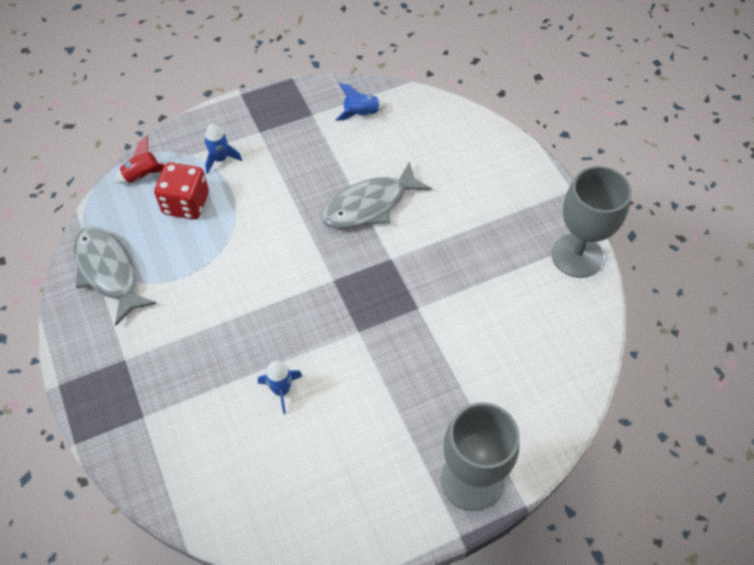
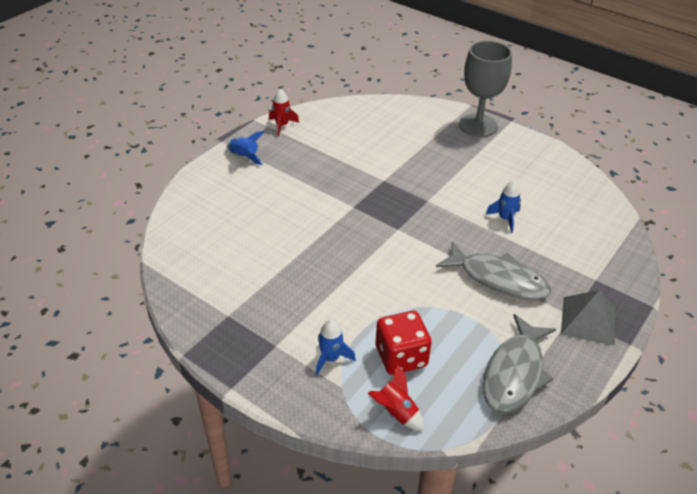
camera: 120 degrees left, 15 degrees down
grey fish [321,162,432,229] -> grey fish moved to [436,241,551,300]
blue rocket [335,83,386,121] -> blue rocket moved to [227,131,264,165]
grey goblet [551,166,632,278] -> red rocket [269,89,299,136]
none -> grey pyramid [561,290,615,346]

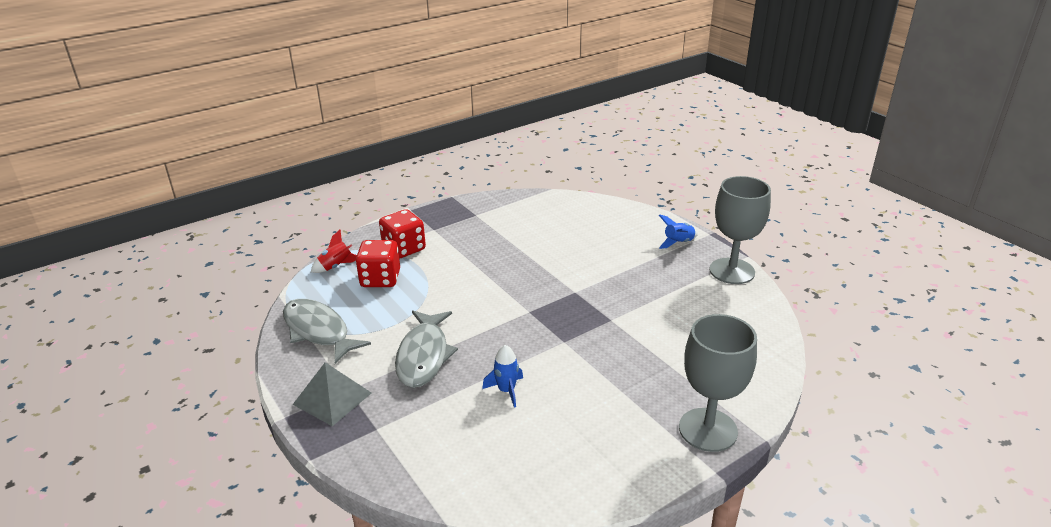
camera: 110 degrees right, 10 degrees down
red rocket [269,89,299,136] -> grey goblet [709,176,771,284]
blue rocket [316,319,356,375] -> red dice [379,209,426,259]
grey fish [436,241,551,300] -> grey fish turned 45 degrees counterclockwise [395,310,458,388]

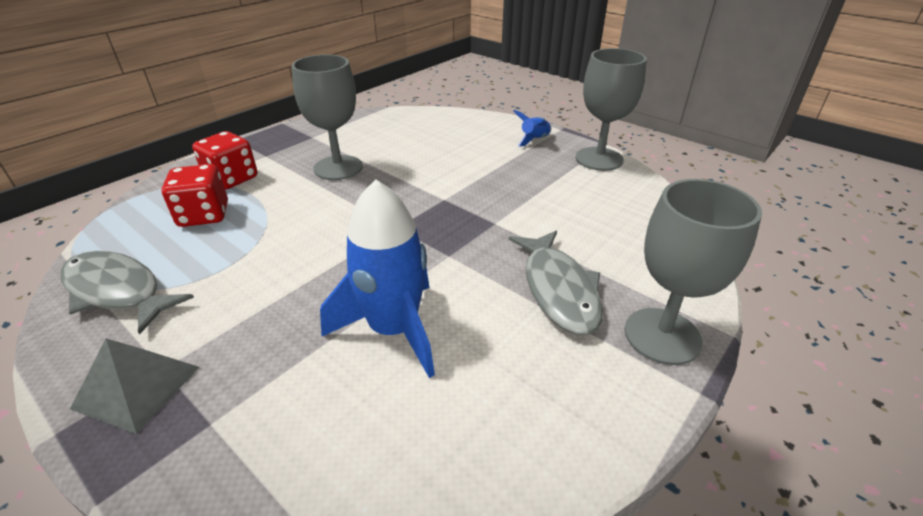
camera: 15 degrees left, 5 degrees up
red rocket [311,230,357,273] -> none
grey fish [395,310,458,388] -> grey fish moved to [509,231,603,335]
blue rocket [482,345,523,407] -> blue rocket [320,179,435,378], size x2.13
none -> grey goblet [292,54,363,180]

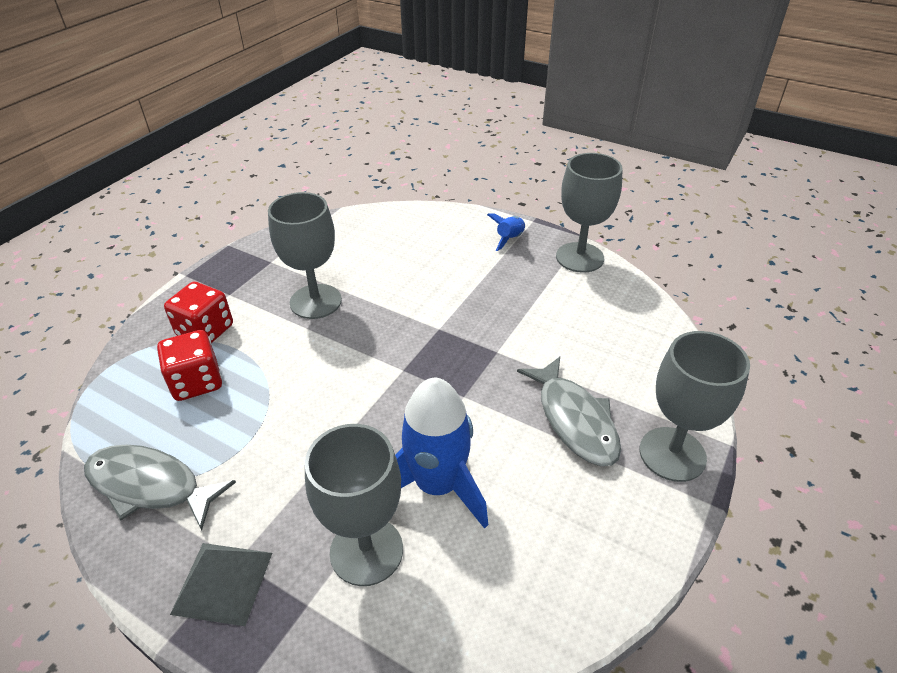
camera: 10 degrees left, 5 degrees up
none -> grey goblet [305,424,403,586]

